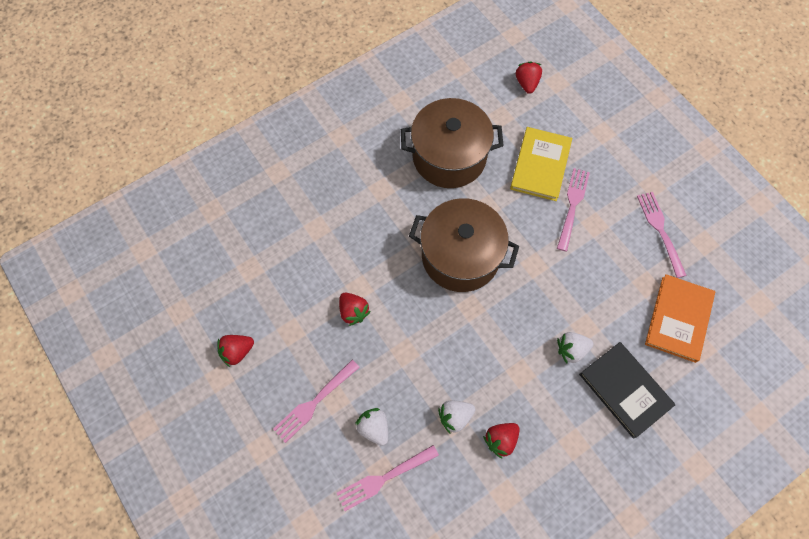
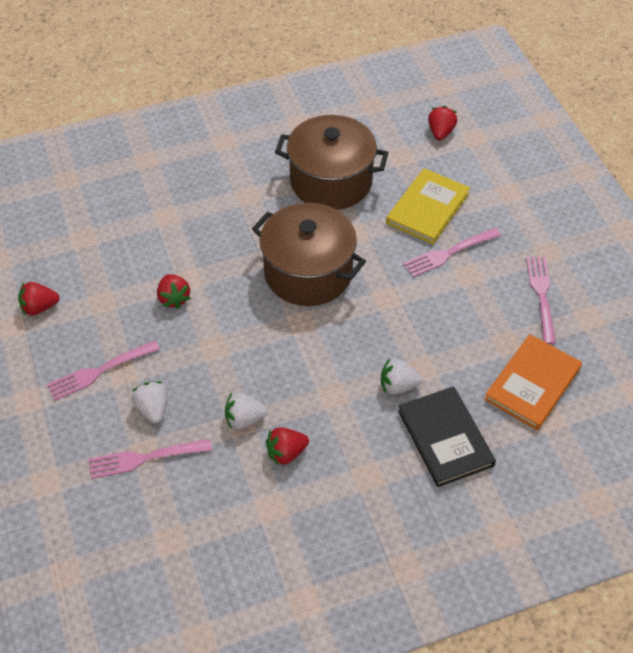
camera: 15 degrees right, 15 degrees down
pink fork [557,168,590,251] -> pink fork turned 150 degrees counterclockwise [403,228,501,277]

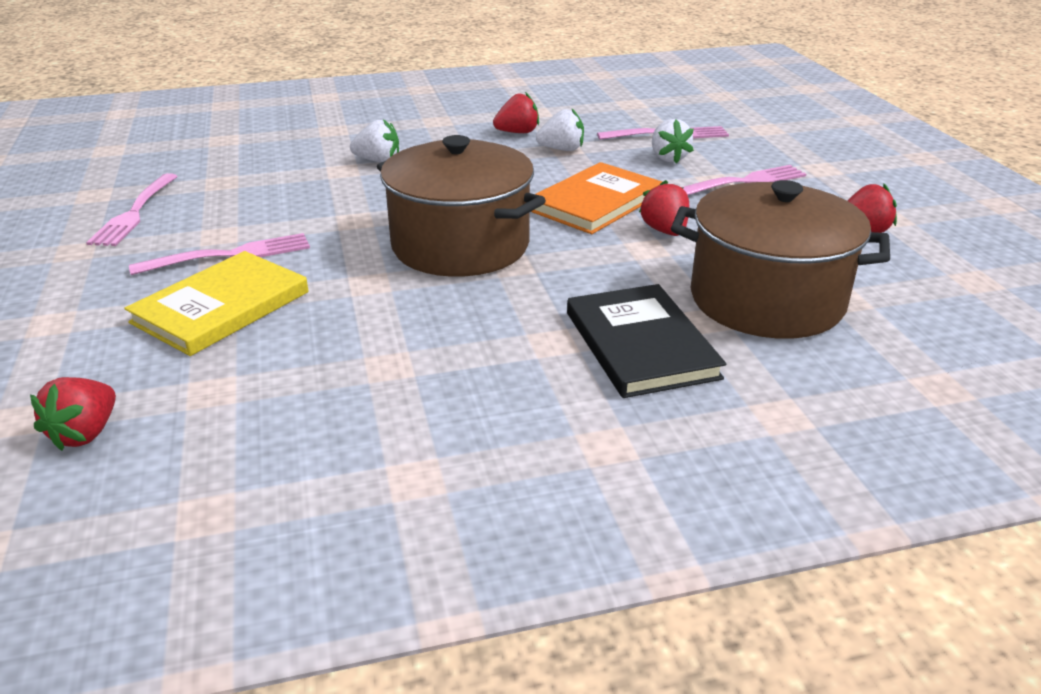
camera: 175 degrees left, 20 degrees down
brown pot [275,115,389,210] -> brown pot moved to [671,180,890,339]
black book [398,386,496,487] -> black book moved to [567,284,726,398]
orange book [484,334,582,430] -> orange book moved to [531,162,662,234]

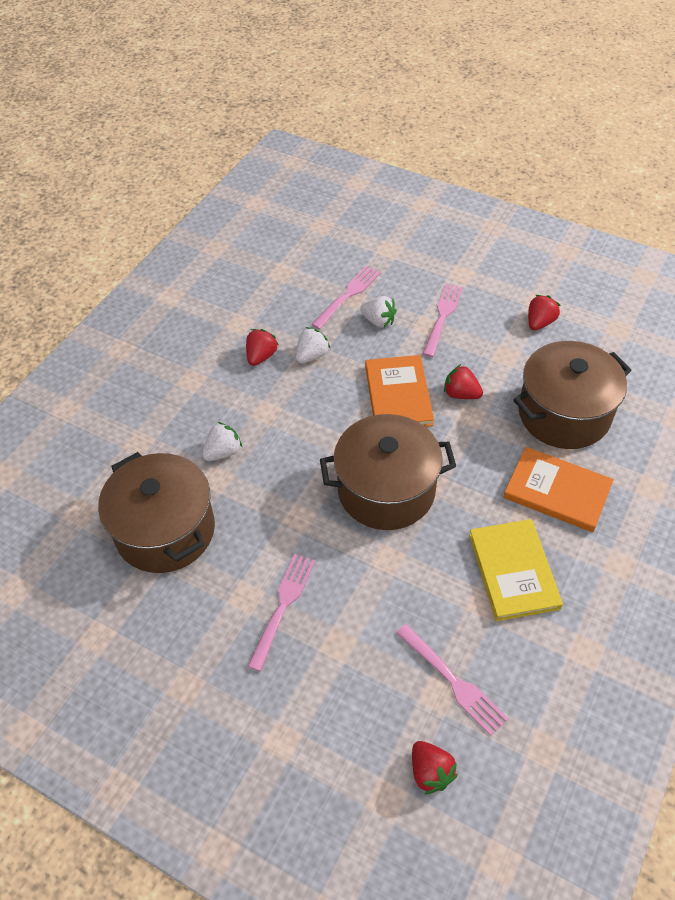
camera: 45 degrees left, 20 degrees up
pink fork [86,173,178,246] -> pink fork moved to [396,624,508,736]
yellow book [124,251,309,356] -> yellow book moved to [469,519,563,621]
black book [567,284,726,398] -> orange book [503,447,614,532]
none -> brown pot [98,452,215,573]

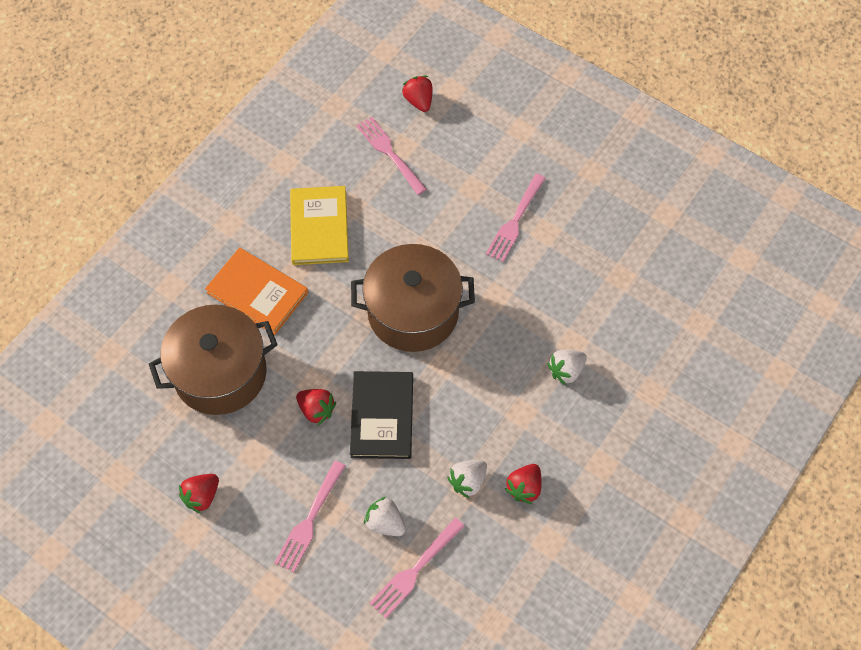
camera: 175 degrees left, 10 degrees up
brown pot [98,452,215,573] -> none
orange book [365,355,434,427] -> black book [350,371,413,459]

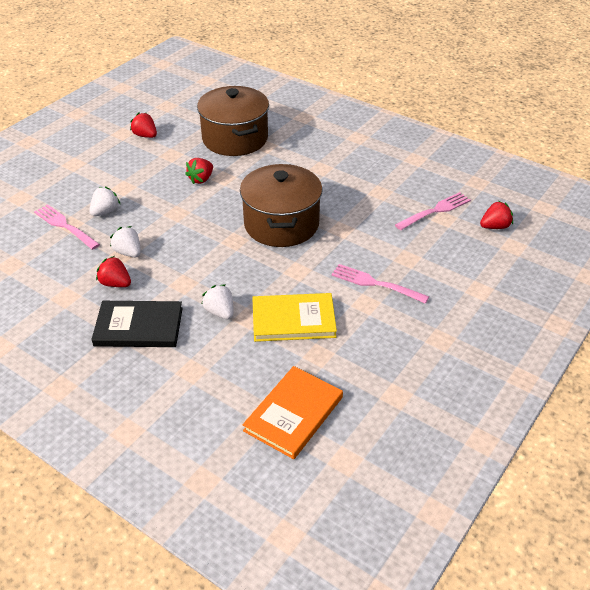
camera: 90 degrees right, 20 degrees down
orange book [205,247,308,335] -> orange book moved to [243,366,343,459]
pink fork [275,460,346,573] -> none
yellow book [290,186,349,265] -> yellow book moved to [252,293,337,342]
black book [350,371,413,459] -> black book moved to [92,301,183,347]

